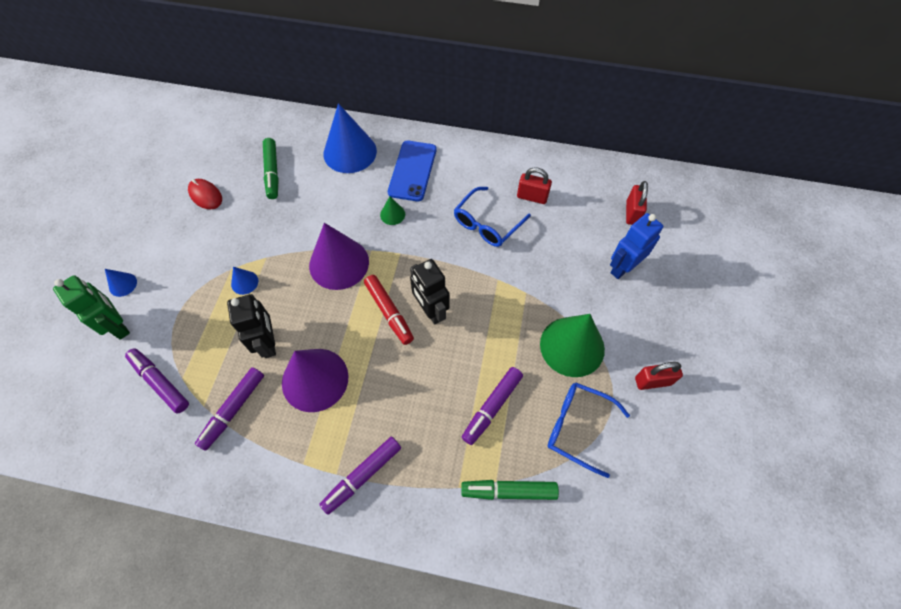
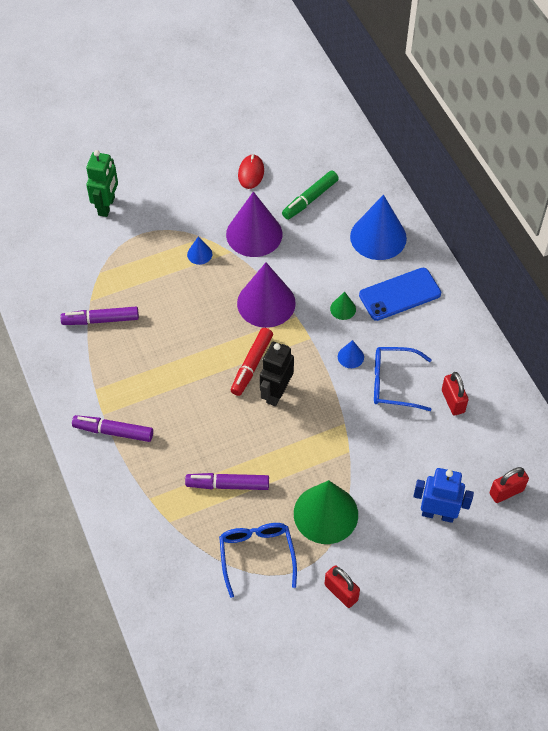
camera: 55 degrees right, 5 degrees down
blue cone [105,269,137,297] -> blue cone moved to [338,340,364,368]
purple marker [125,348,189,414] -> none
black robot [227,294,276,358] -> none
purple cone [282,349,349,412] -> purple cone moved to [226,192,282,257]
green marker [461,480,559,500] -> none

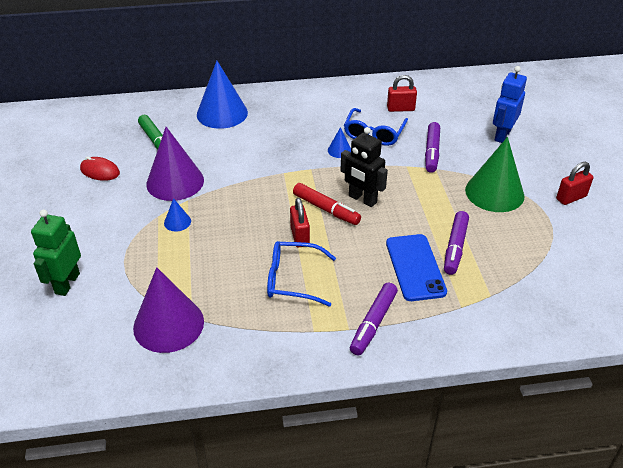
camera: 75 degrees left, 15 degrees down
purple marker [60,307,139,325] -> purple marker moved to [425,122,440,173]
green robot [86,150,118,217] -> green robot turned 105 degrees counterclockwise [31,210,81,296]
blue glasses [219,523,297,598] -> blue glasses moved to [267,241,336,307]
purple cone [237,263,296,328] -> purple cone moved to [133,267,204,353]
green cone [330,292,356,320] -> none
blue phone [359,268,441,321] -> blue phone moved to [386,234,447,301]
red padlock [490,467,529,503] -> red padlock moved to [290,198,310,247]

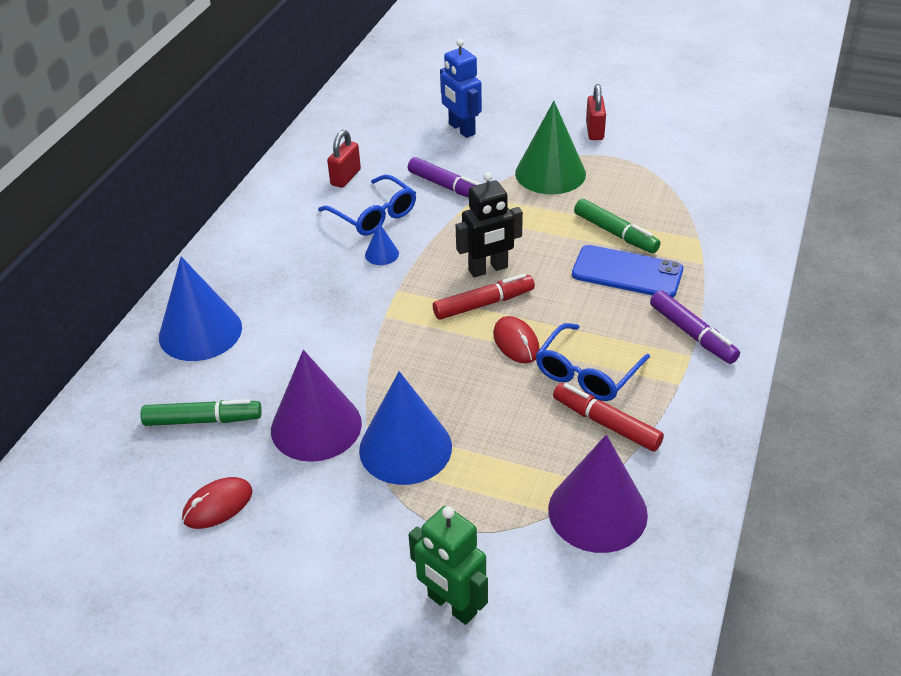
camera: 60 degrees left, 0 degrees up
blue cone [164,198,191,231] -> blue cone [359,371,452,485], size x2.26
red padlock [290,198,310,247] -> red mouse [493,316,540,363]
purple marker [444,211,469,275] -> green marker [574,199,661,253]
none -> red marker [553,383,664,452]

